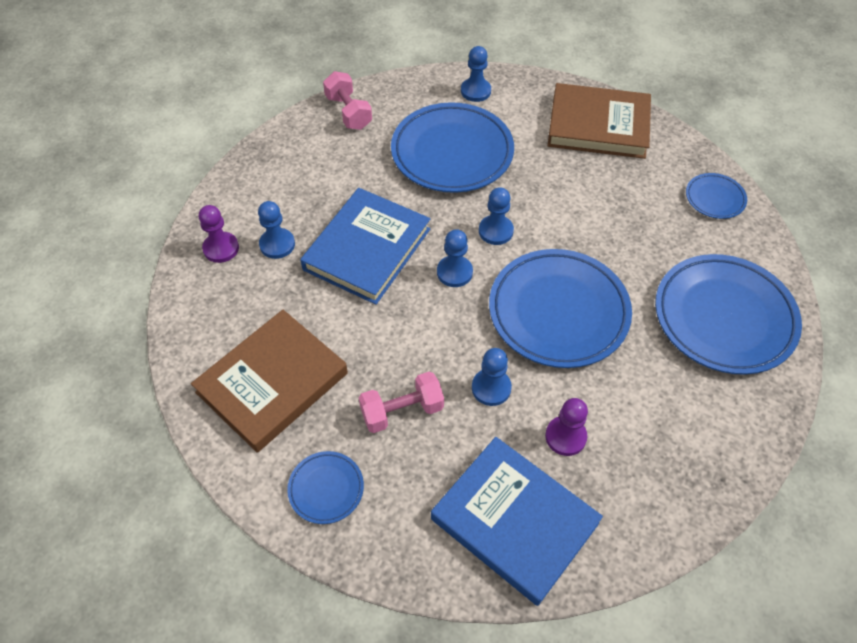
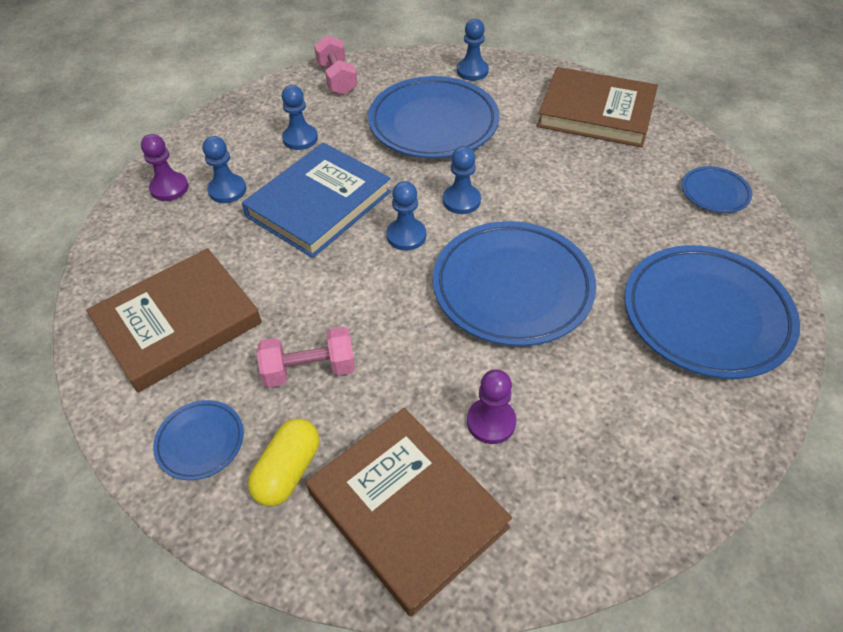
camera: 10 degrees right, 5 degrees down
blue book [431,437,603,606] -> brown book [306,408,512,617]
blue pawn [472,348,512,406] -> blue pawn moved to [282,85,318,150]
none -> yellow capsule [248,418,319,506]

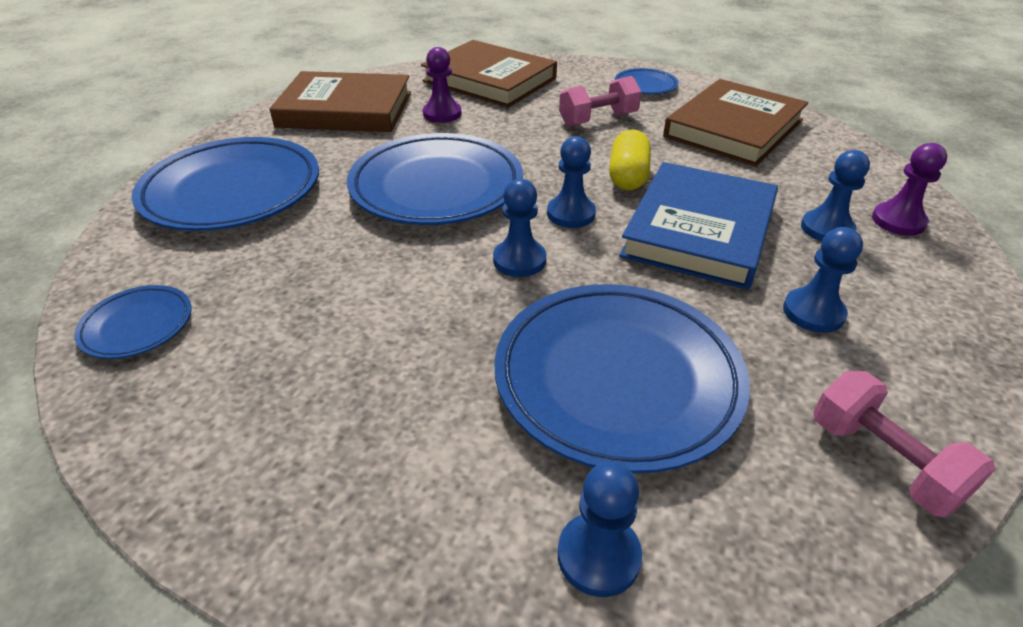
camera: 165 degrees right, 10 degrees down
yellow capsule [248,418,319,506] -> yellow capsule moved to [609,129,651,190]
brown book [537,67,658,147] -> brown book moved to [269,71,411,132]

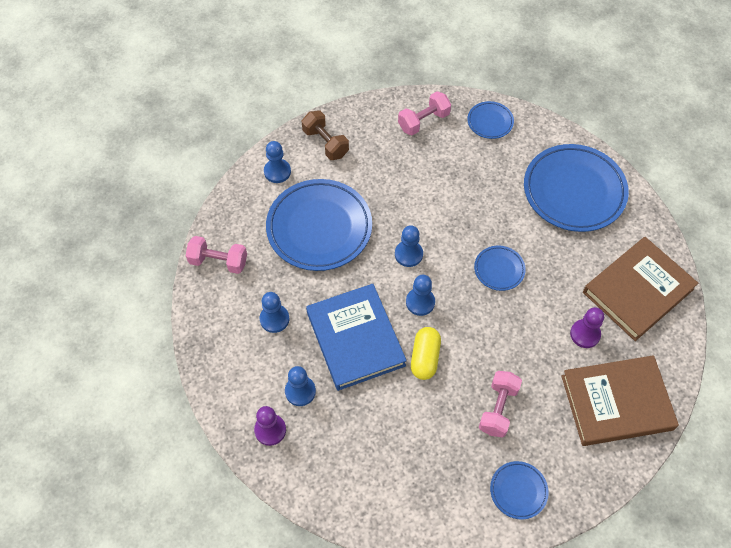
camera: 135 degrees right, 20 degrees up
blue plate [347,133,523,225] -> blue plate [474,246,526,291], size x0.47
yellow capsule [609,129,651,190] -> yellow capsule turned 45 degrees clockwise [411,327,441,380]
brown book [663,79,808,167] -> none
none -> brown dumbbell [302,111,349,160]
none -> pink dumbbell [398,91,451,135]

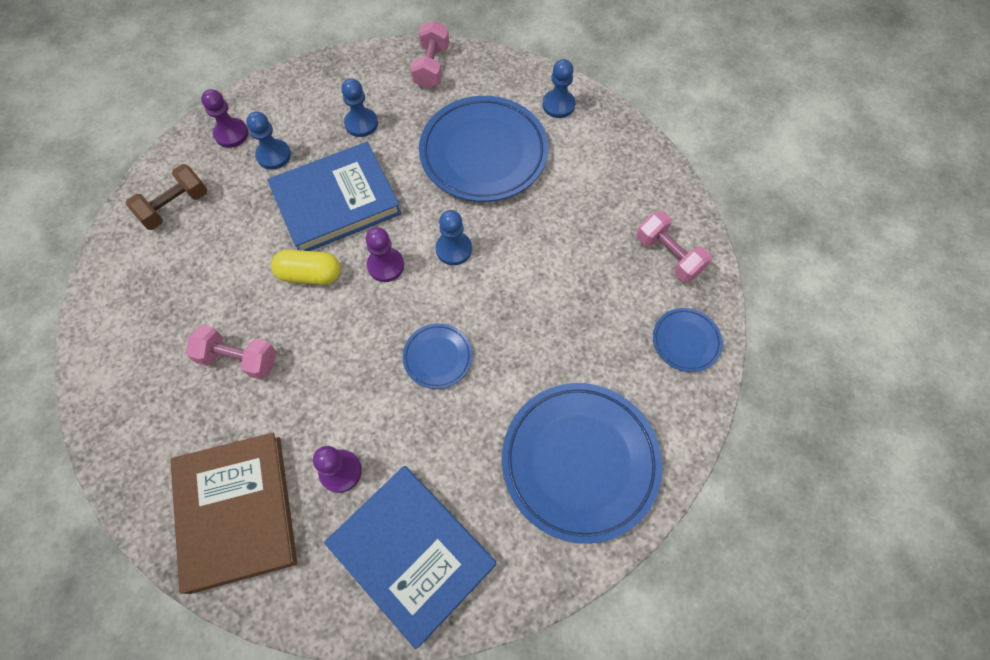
camera: 85 degrees right, 5 degrees up
brown dumbbell [302,111,349,160] -> brown dumbbell moved to [126,164,207,230]
blue pawn [406,275,435,316] -> purple pawn [366,227,404,282]
blue plate [490,461,549,519] -> none
brown book [583,237,698,341] -> blue book [324,466,496,649]

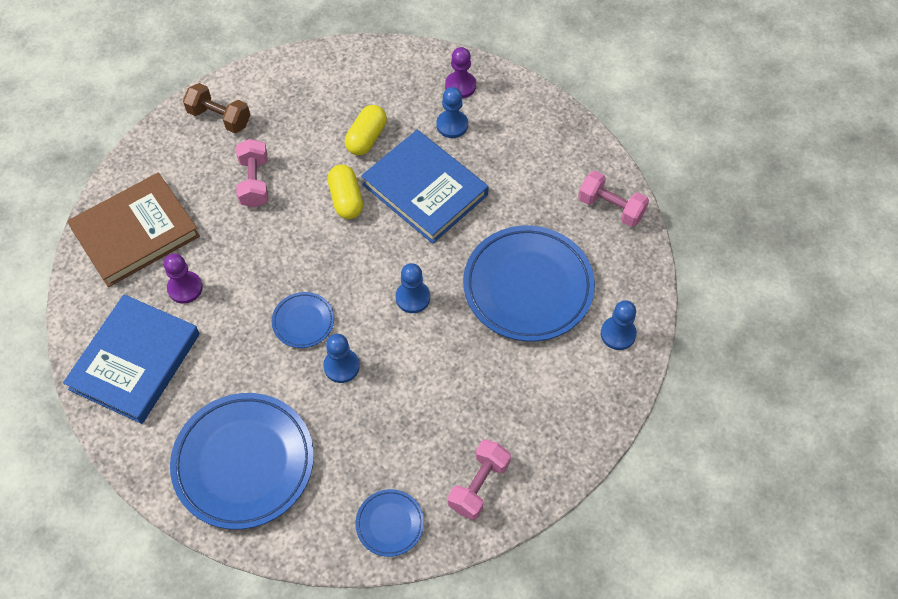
camera: 70 degrees right, 5 degrees down
brown dumbbell [126,164,207,230] -> brown dumbbell moved to [183,83,250,133]
blue pawn [341,78,378,137] -> blue pawn moved to [323,334,360,383]
purple pawn [366,227,404,282] -> none
pink dumbbell [410,21,449,89] -> pink dumbbell turned 45 degrees clockwise [578,171,649,227]
none -> yellow capsule [345,105,387,155]

